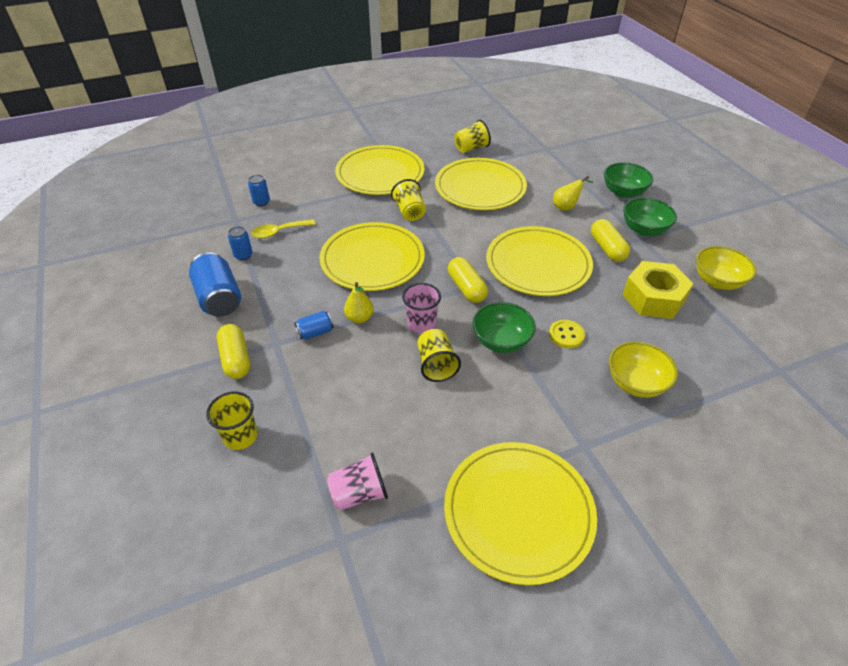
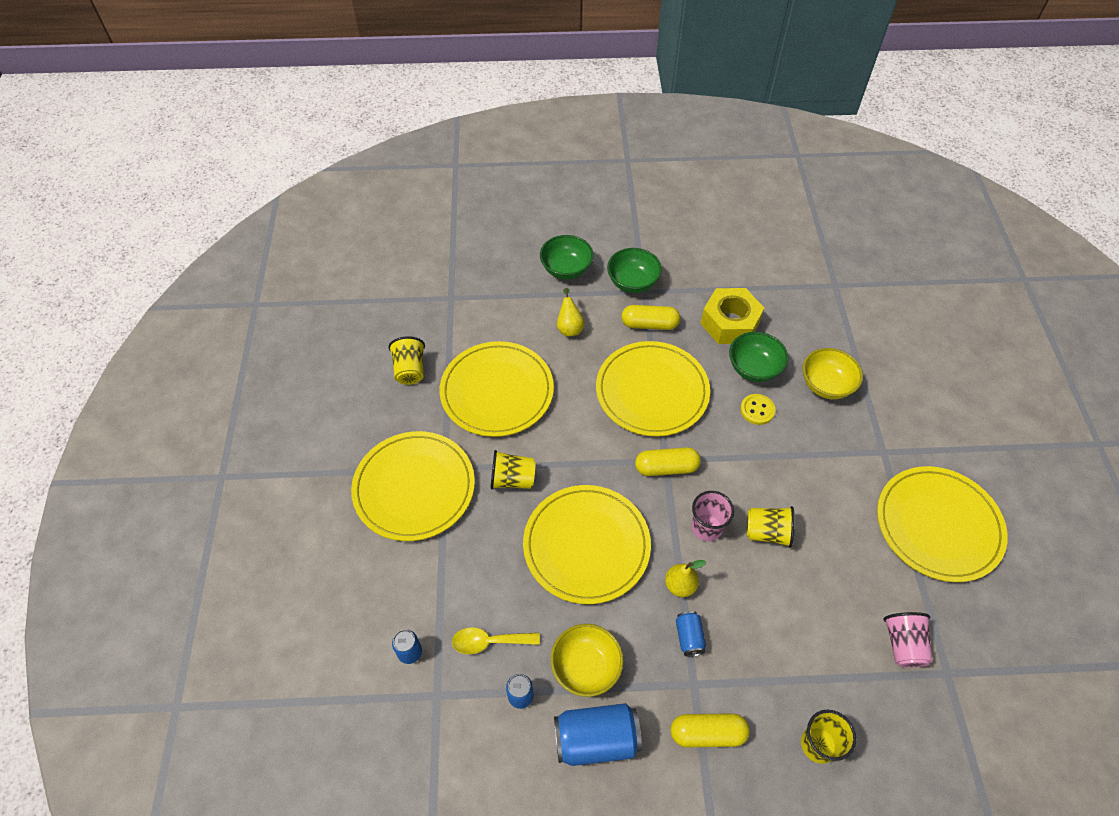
camera: 70 degrees left, 10 degrees up
yellow spoon [251,219,316,238] -> yellow spoon turned 90 degrees clockwise [452,627,540,654]
green bowl [472,302,536,353] -> green bowl moved to [729,332,788,382]
yellow bowl [696,246,757,290] -> yellow bowl moved to [551,624,623,697]

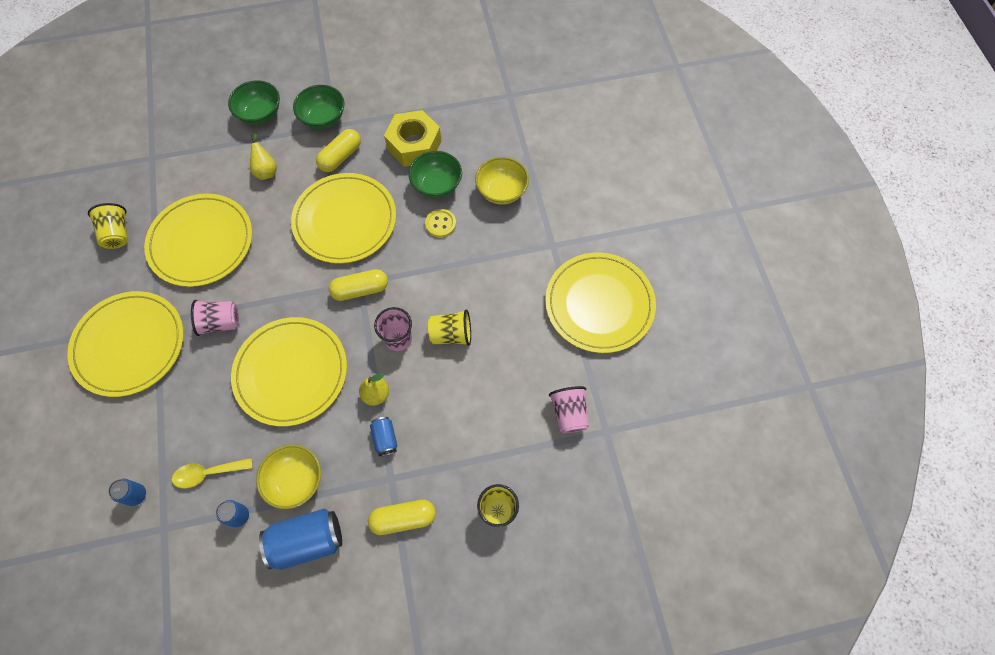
camera: 10 degrees left, 10 degrees up
yellow cup [490,450,536,489] -> pink cup [191,300,239,336]
yellow capsule [621,305,680,330] -> yellow capsule turned 45 degrees counterclockwise [316,129,361,172]

